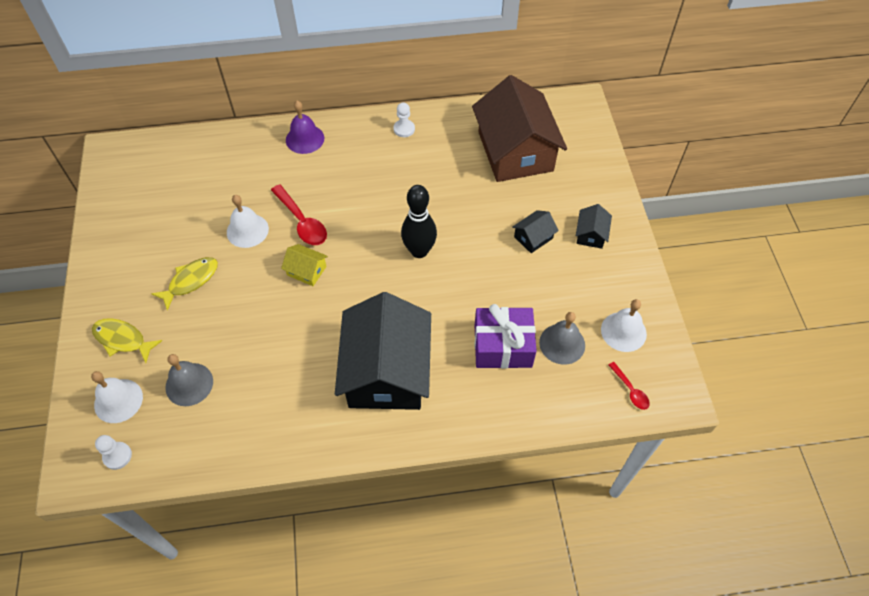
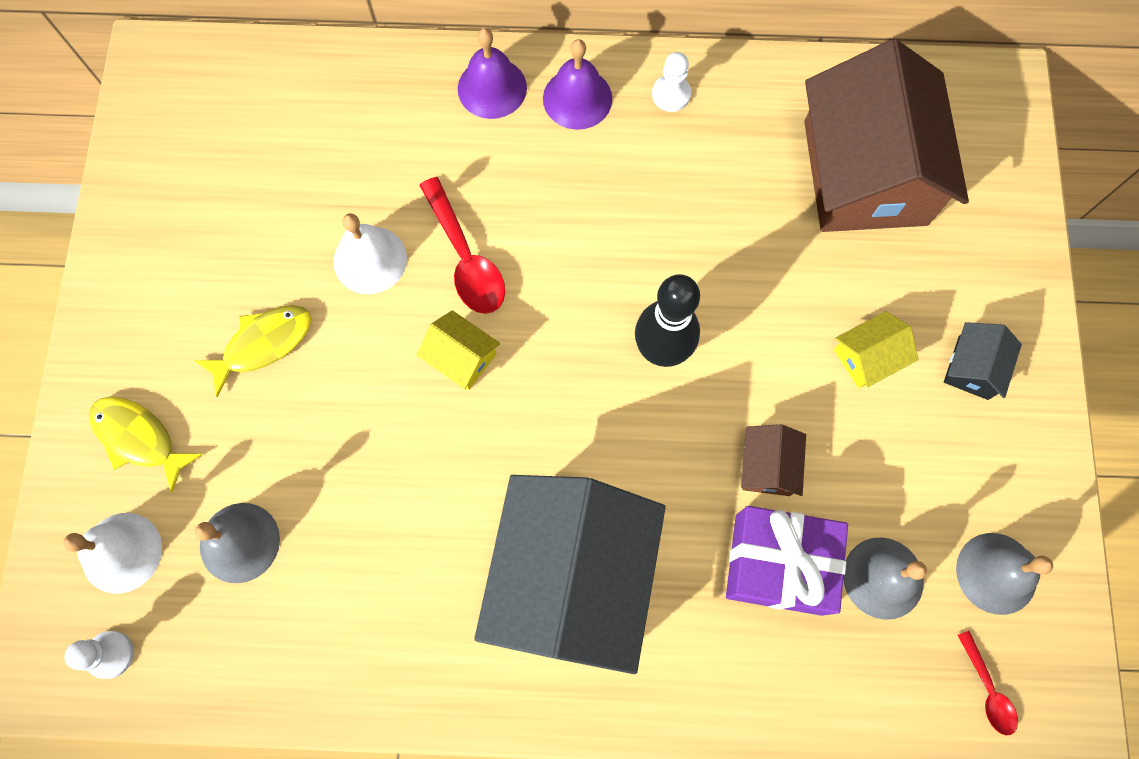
camera: 10 degrees right, 15 degrees up
black house [512,210,559,253] -> yellow house [834,311,919,388]
white bell [601,299,647,352] -> grey bell [956,533,1053,615]
none -> purple bell [543,39,612,130]
none -> brown house [741,424,806,496]

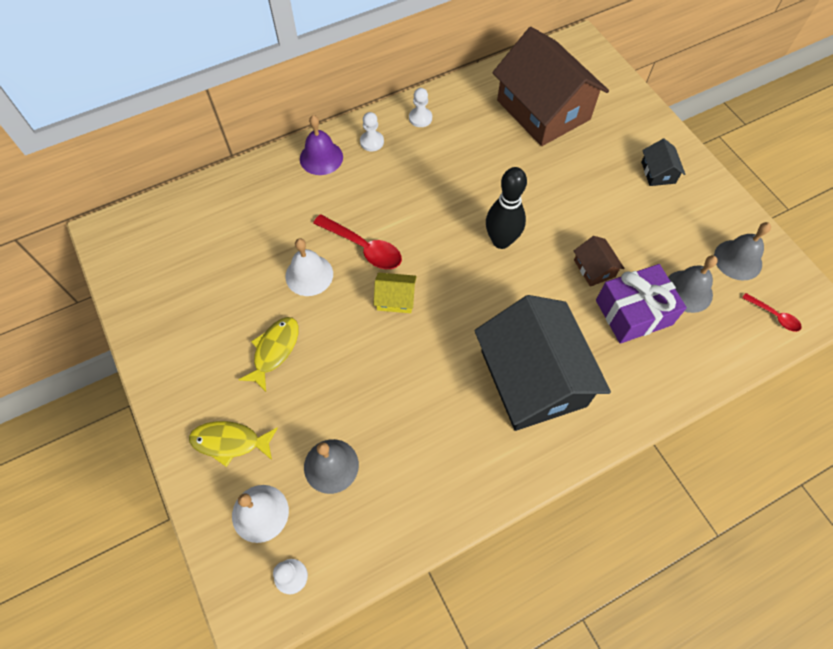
camera: 30 degrees left, 10 degrees down
purple bell [543,39,612,130] -> white pawn [360,112,384,152]
yellow house [834,311,919,388] -> none

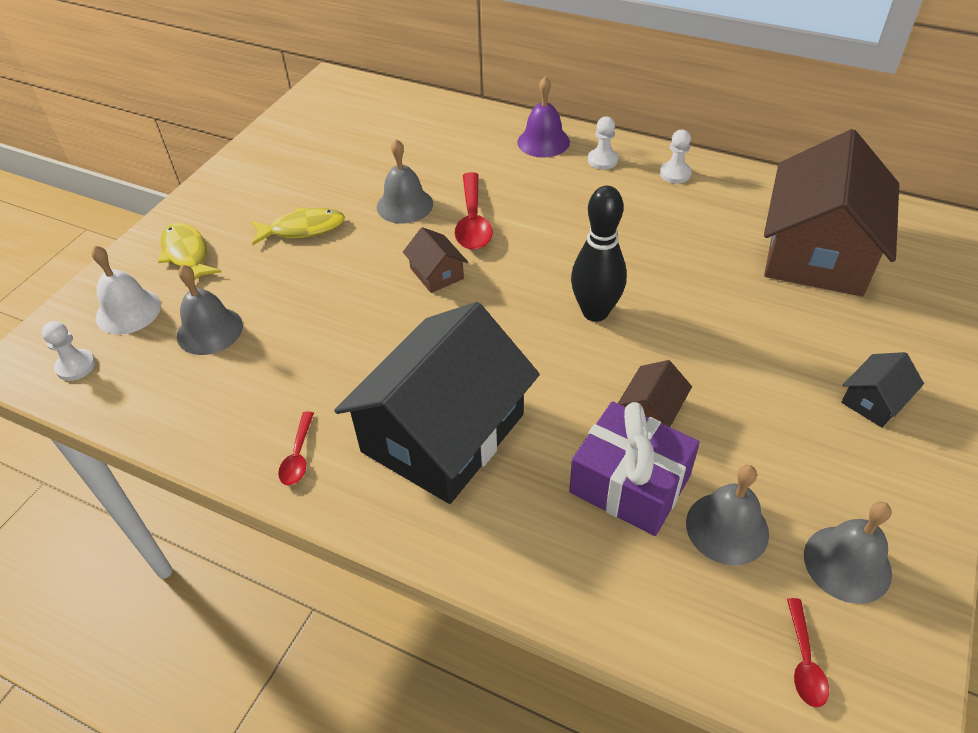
camera: 55 degrees right, 15 degrees down
white bell [285,238,333,296] -> grey bell [377,139,433,224]
yellow house [373,273,417,313] -> brown house [403,227,468,293]
none -> red spoon [278,412,314,486]

